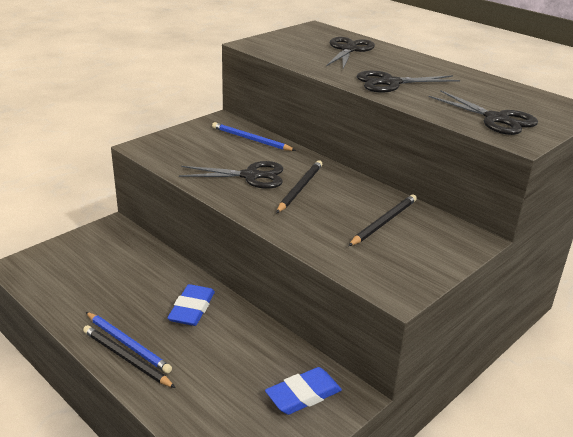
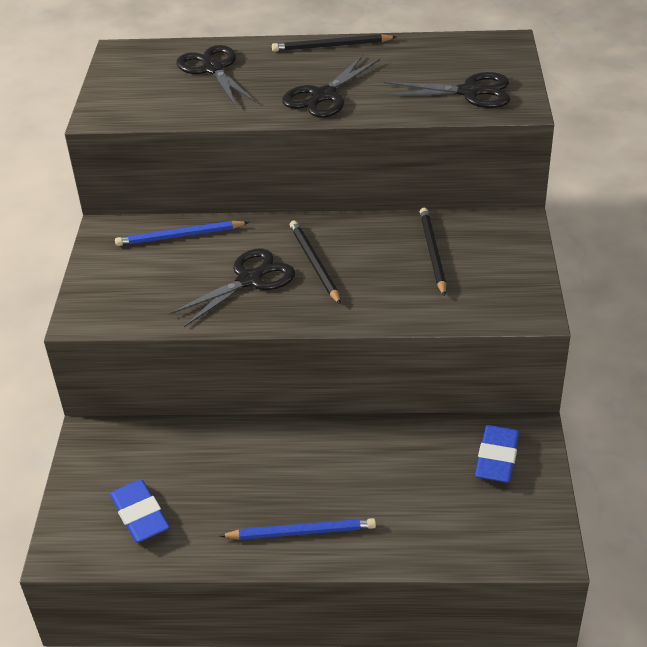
camera: 40 degrees left, 10 degrees up
black pencil [83,325,175,388] -> black pencil moved to [272,34,396,52]
blue eraser [167,284,215,326] -> blue eraser moved to [110,480,170,543]

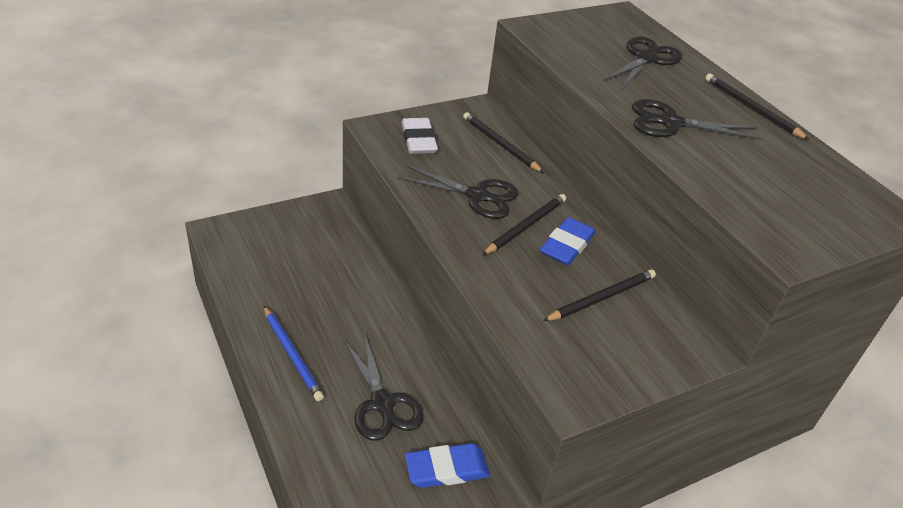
camera: 55 degrees right, 0 degrees up
blue eraser [110,480,170,543] -> blue eraser moved to [540,217,595,265]
blue pencil [115,221,249,246] -> black pencil [463,112,544,173]
black scissors [383,72,510,108] -> black scissors moved to [343,335,423,441]
none -> white eraser [402,118,438,154]

